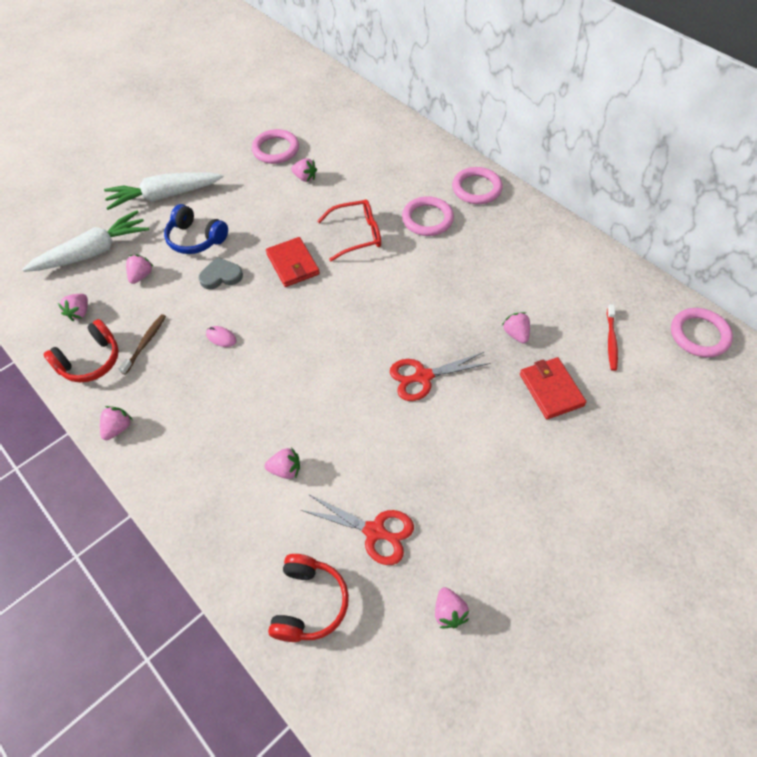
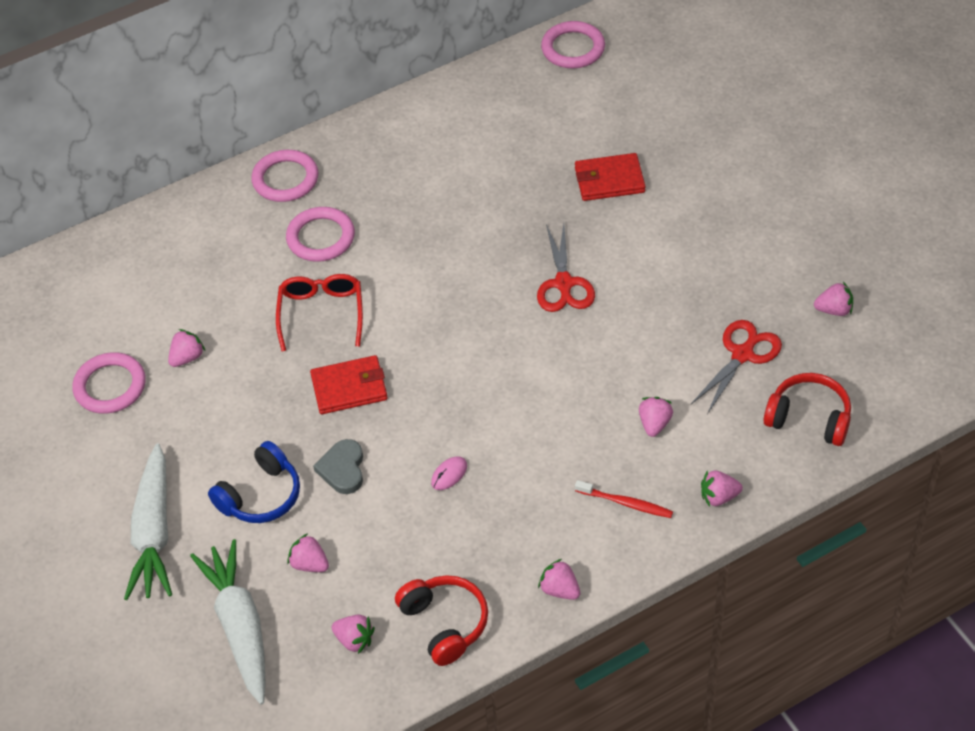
camera: 75 degrees left, 5 degrees down
brown toothbrush [119,314,166,375] -> none
pink strawberry [502,312,530,343] -> pink strawberry moved to [701,470,743,507]
red toothbrush [607,304,618,371] -> red toothbrush moved to [575,480,673,518]

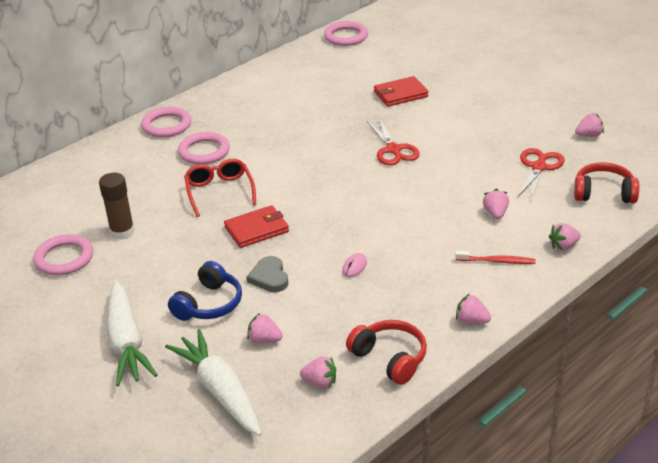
camera: 15 degrees left, 15 degrees down
pink strawberry [168,329,205,367] -> brown glue stick [99,173,135,240]

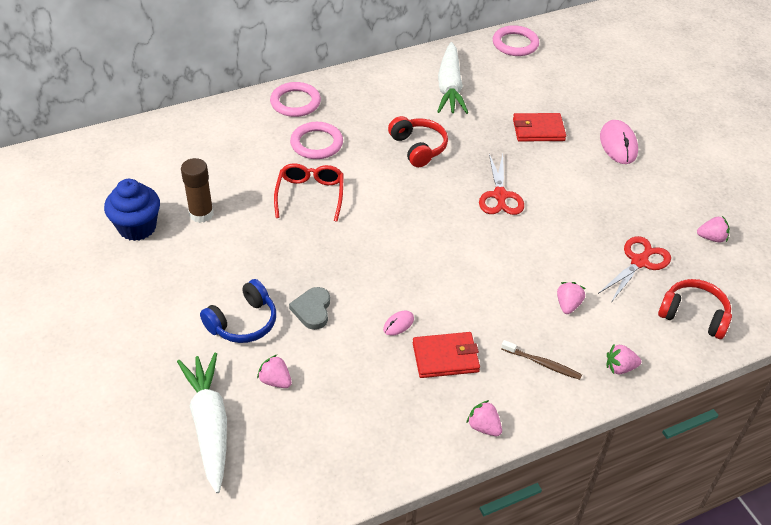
camera: 15 degrees right, 10 degrees up
pink ring [33,234,93,275] -> blue cupcake [104,179,160,241]
white carrot [107,281,157,386] -> white carrot moved to [437,42,468,114]
red wallet [224,205,289,248] -> red wallet moved to [413,332,480,378]
pink strawberry [300,356,336,388] -> none
red headphones [346,320,427,385] -> red headphones moved to [388,116,448,167]
red toothbrush [455,251,535,264] -> brown toothbrush [501,340,582,380]
none -> pink mouse [600,120,638,164]

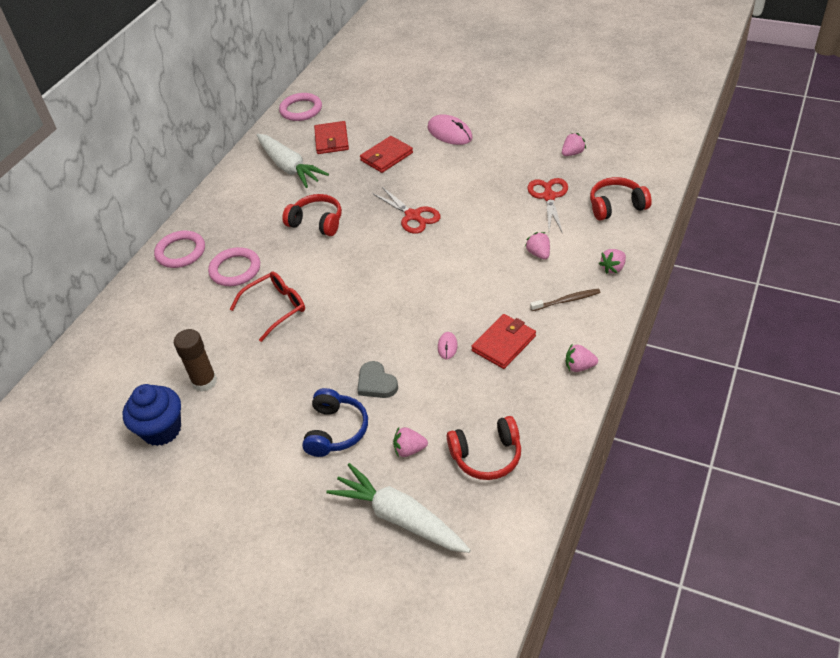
camera: 35 degrees left, 0 degrees up
red glasses [274,163,344,222] -> red glasses turned 90 degrees clockwise [230,271,305,342]
none -> red wallet [314,121,349,154]
none -> red headphones [447,416,521,480]

